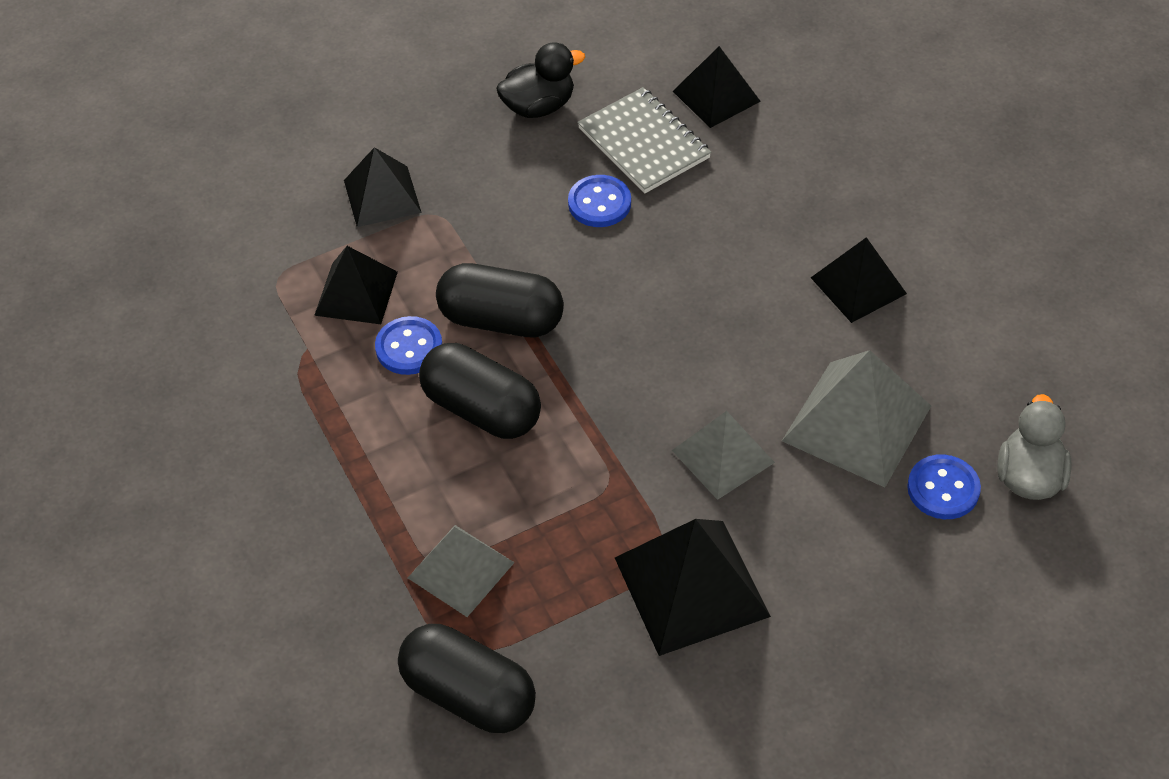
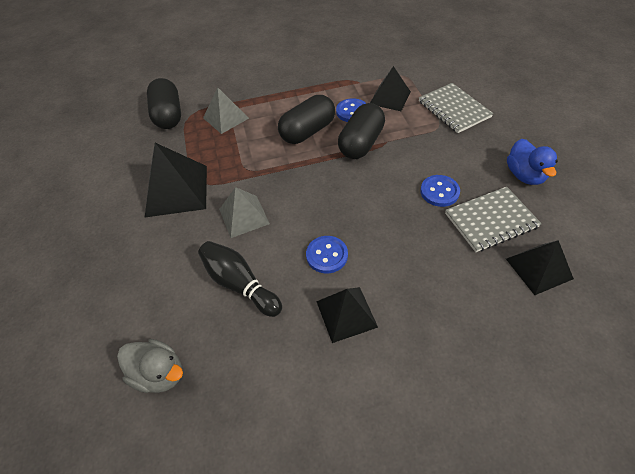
camera: 105 degrees right, 0 degrees up
black pyramid [344,147,422,227] -> grey notebook [419,83,494,133]
black capsule [398,624,536,733] -> black capsule turned 60 degrees counterclockwise [147,78,181,129]
black duck [496,42,585,118] -> blue duck [507,139,558,185]
grey pyramid [782,350,931,487] -> black bowling pin [198,241,282,317]
blue button [907,454,981,519] -> blue button moved to [306,236,348,274]

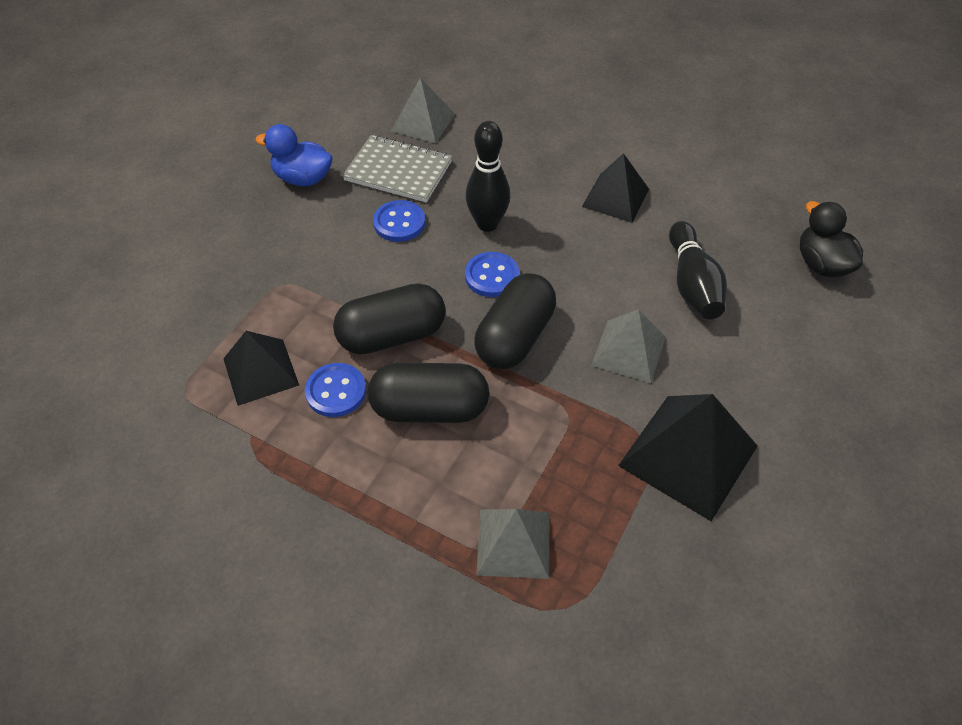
camera: 140 degrees left, 0 degrees up
grey duck [117,339,183,393] -> black duck [800,201,863,277]
black capsule [147,78,181,129] -> black capsule moved to [474,273,556,369]
blue button [306,236,348,274] -> blue button moved to [465,252,520,297]
grey notebook [419,83,494,133] -> none
black pyramid [506,240,574,295] -> grey pyramid [391,78,455,143]
blue duck [507,139,558,185] -> blue duck turned 105 degrees counterclockwise [255,124,333,186]
none -> black bowling pin [466,121,510,232]

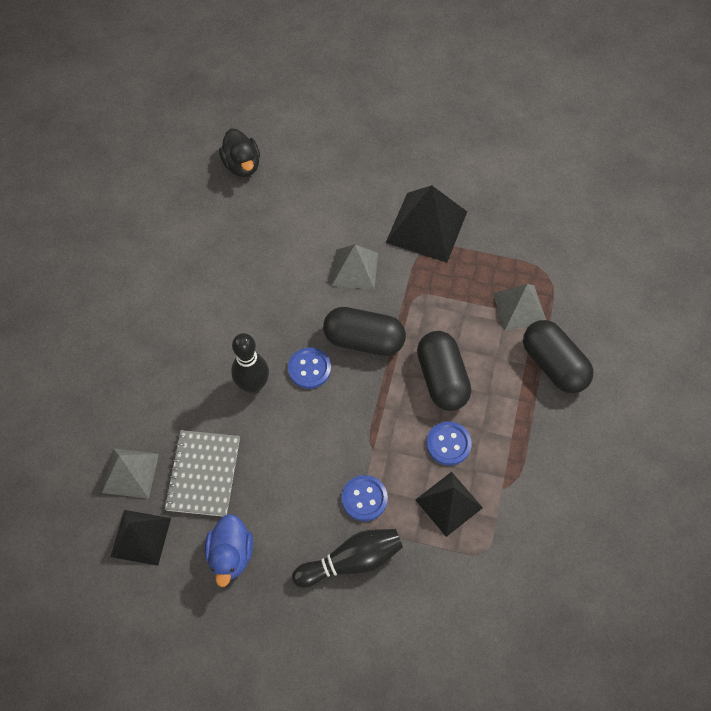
camera: 105 degrees left, 10 degrees up
black capsule [333,283,446,355] -> black capsule moved to [523,320,594,393]
blue button [373,200,425,242] -> blue button moved to [342,475,388,521]
black pyramid [582,153,649,223] -> black pyramid moved to [110,510,171,566]
black bowling pin [669,221,727,319] -> black bowling pin moved to [292,529,403,588]
black duck [800,201,863,277] -> black duck turned 75 degrees counterclockwise [219,129,260,177]

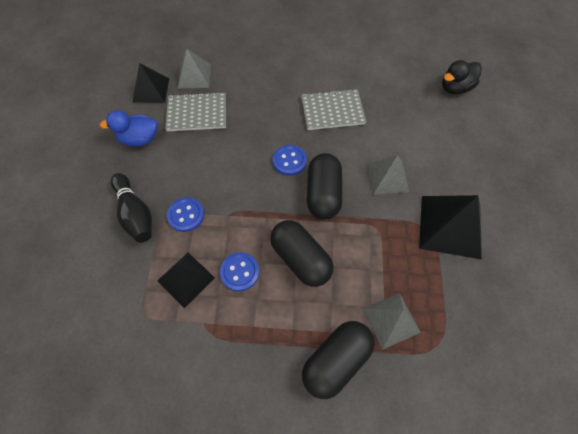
camera: 80 degrees right, 0 degrees up
black bowling pin [231,333,269,394] -> none
black capsule [417,331,471,411] -> black capsule turned 75 degrees clockwise [270,220,333,287]
none -> grey notebook [301,89,367,130]

